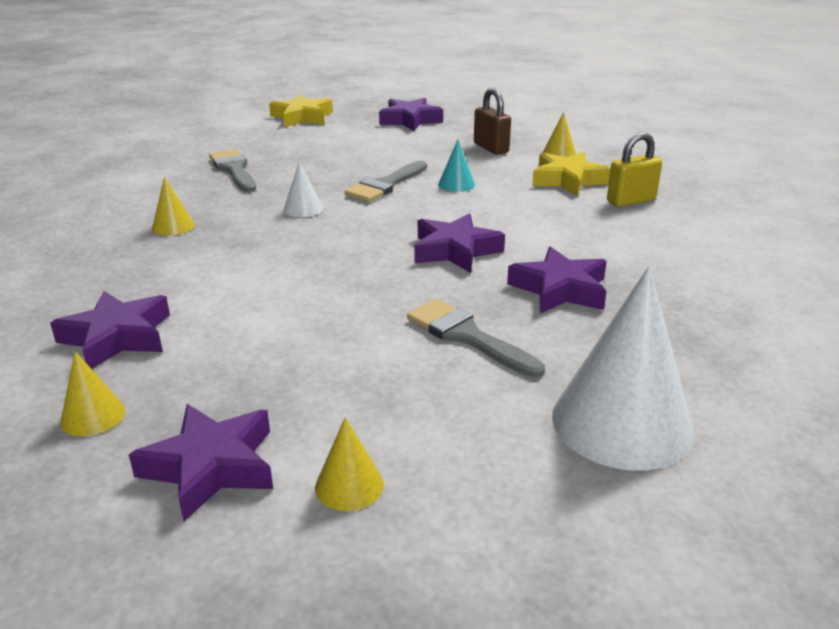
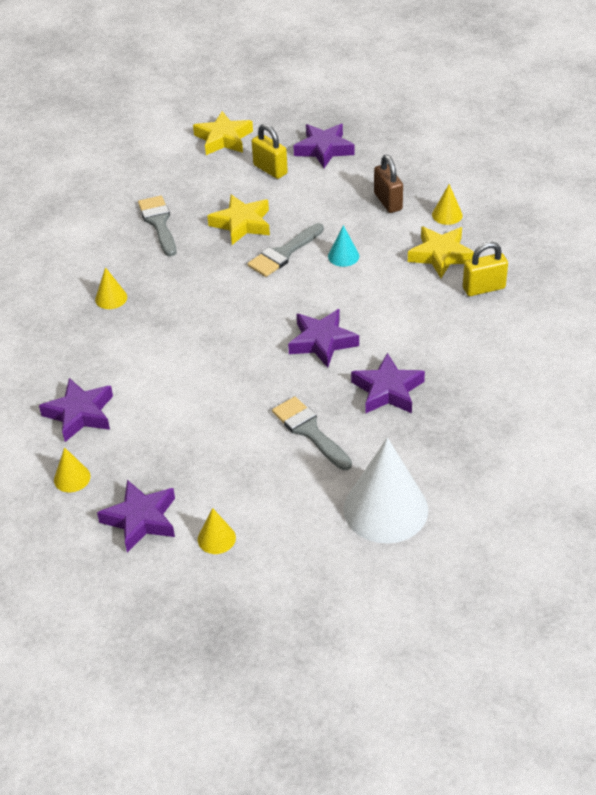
camera: 10 degrees right, 15 degrees up
white cone [284,161,323,217] -> none
none -> yellow star [207,194,270,245]
none -> yellow padlock [252,124,288,179]

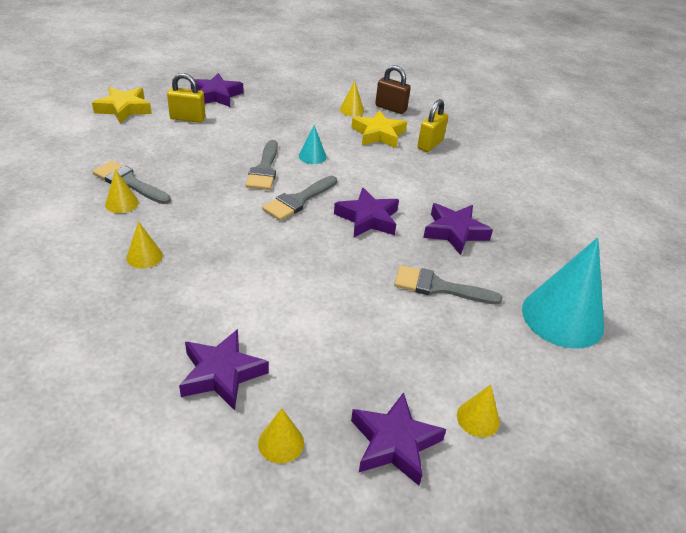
camera: 45 degrees left, 5 degrees down
yellow star [207,194,270,245] -> none
white cone [344,438,428,544] -> turquoise cone [522,237,604,349]
brown padlock [374,155,403,213] -> brown padlock moved to [375,65,411,114]
none -> yellow cone [105,169,139,213]
none -> grey brush [262,176,337,221]

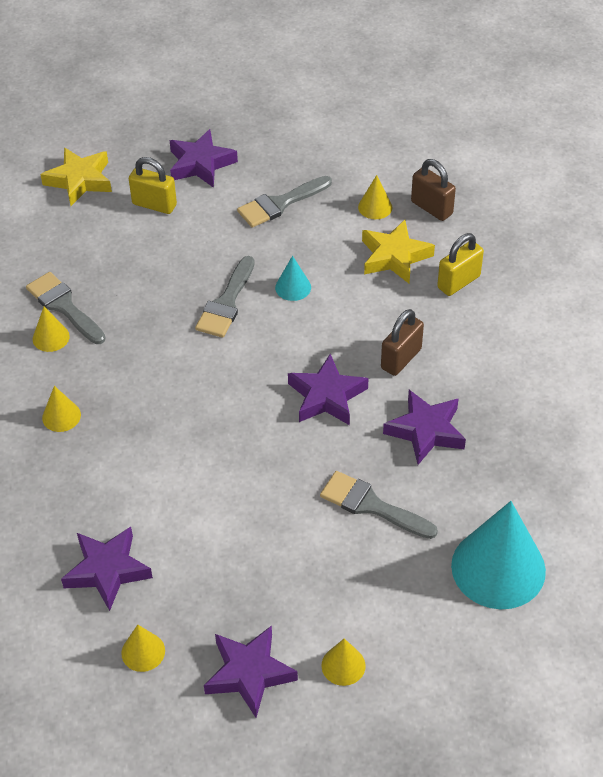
camera: 20 degrees right, 10 degrees up
grey brush [262,176,337,221] -> grey brush moved to [237,176,332,228]
none -> brown padlock [381,309,424,376]

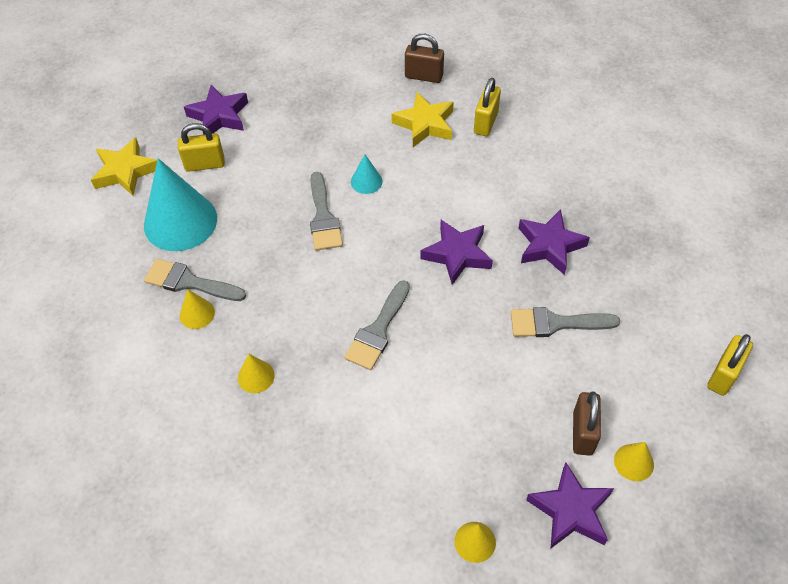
camera: 30 degrees left, 5 degrees up
purple star [61,527,153,611] -> none
grey brush [237,176,332,228] -> grey brush moved to [344,280,410,370]
yellow cone [358,175,392,219] -> none
brown padlock [381,309,424,376] -> brown padlock moved to [573,391,601,456]
turquoise cone [451,501,546,609] -> turquoise cone moved to [144,158,217,251]
none -> yellow padlock [707,334,753,396]

